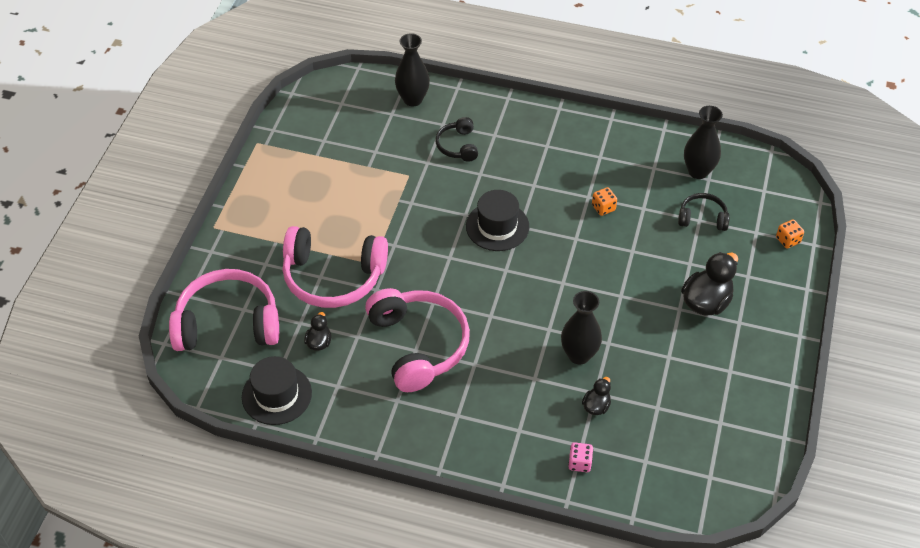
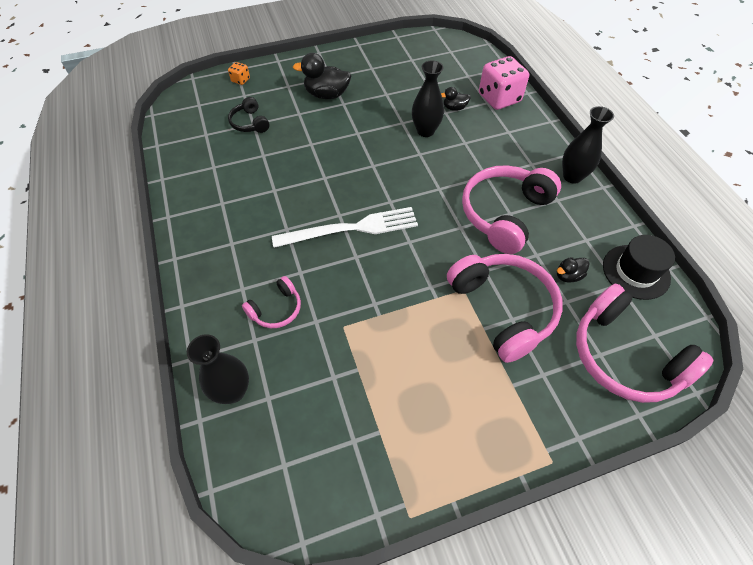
camera: 125 degrees left, 5 degrees up
black headphones [436,117,478,162] -> pink headphones [242,276,301,328]
black hat [466,190,529,251] -> white fork [272,207,418,248]
pink dice [568,442,593,472] -> pink dice [479,56,529,110], size x2.21
orange dice [592,187,617,216] -> none
black vase [684,106,723,179] -> black vase moved to [562,106,614,184]

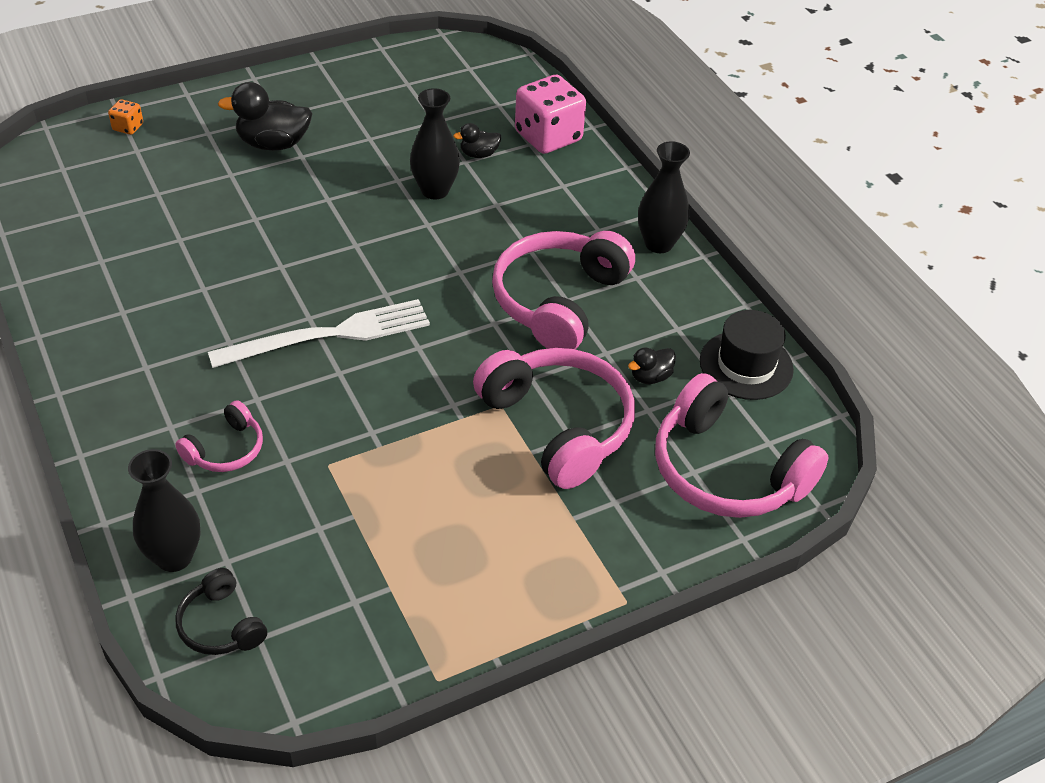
camera: 10 degrees left, 10 degrees down
black headphones [228,97,269,133] -> black headphones moved to [175,568,267,655]

